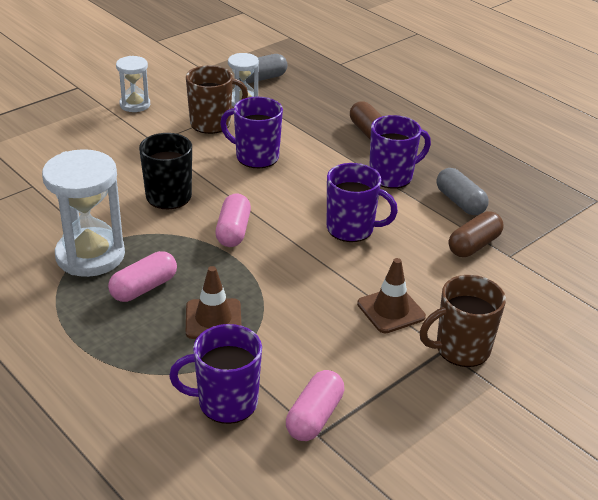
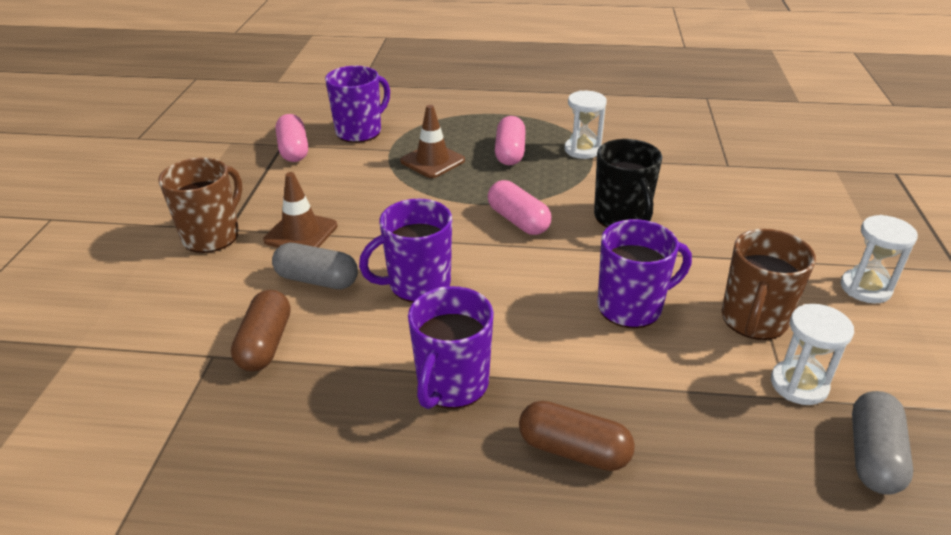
camera: 140 degrees right, 0 degrees up
white hourglass [42,149,125,277] -> white hourglass [565,91,607,159], size x0.56
grey capsule [437,168,489,215] -> grey capsule moved to [272,243,358,289]

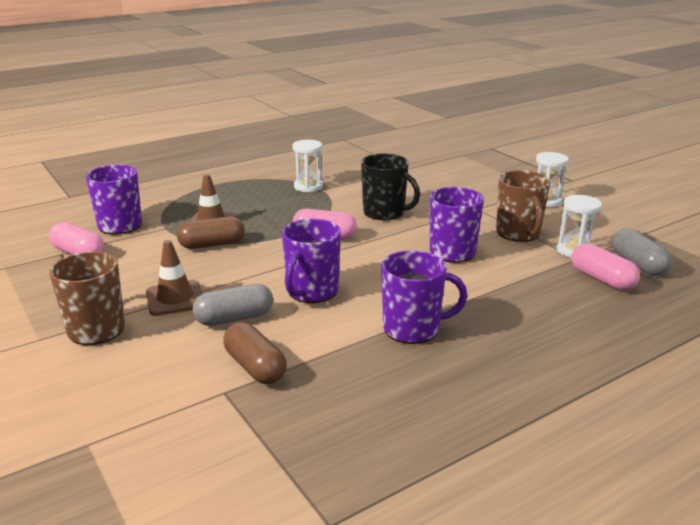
camera: 40 degrees left, 10 degrees down
purple mug [408,286,494,409] -> purple mug turned 75 degrees counterclockwise [381,250,468,344]
pink capsule [495,116,526,166] -> pink capsule moved to [572,243,640,290]
brown capsule [519,401,635,471] -> brown capsule moved to [177,216,245,249]

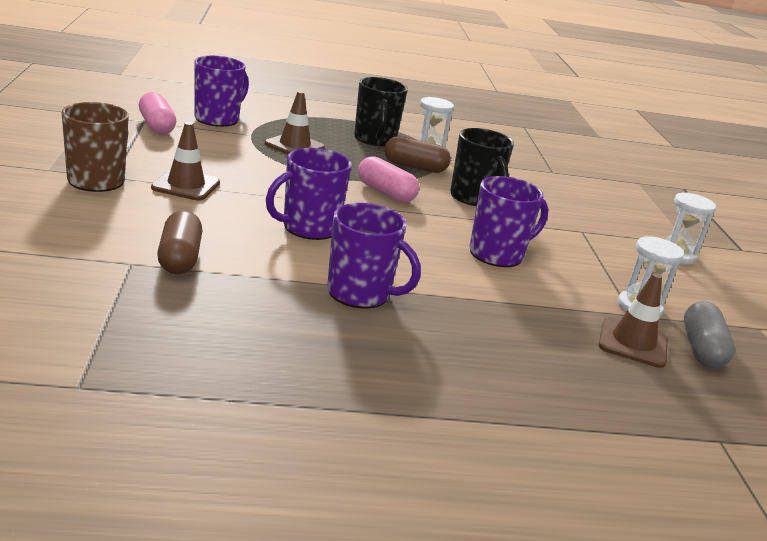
camera: 25 degrees right, 0 degrees up
brown capsule [177,216,245,249] -> brown capsule moved to [384,136,451,173]
grey capsule [193,284,273,326] -> none
brown mug [496,170,551,242] -> none
pink capsule [572,243,640,290] -> brown traffic cone [599,273,668,368]
none -> black mug [354,77,408,147]

